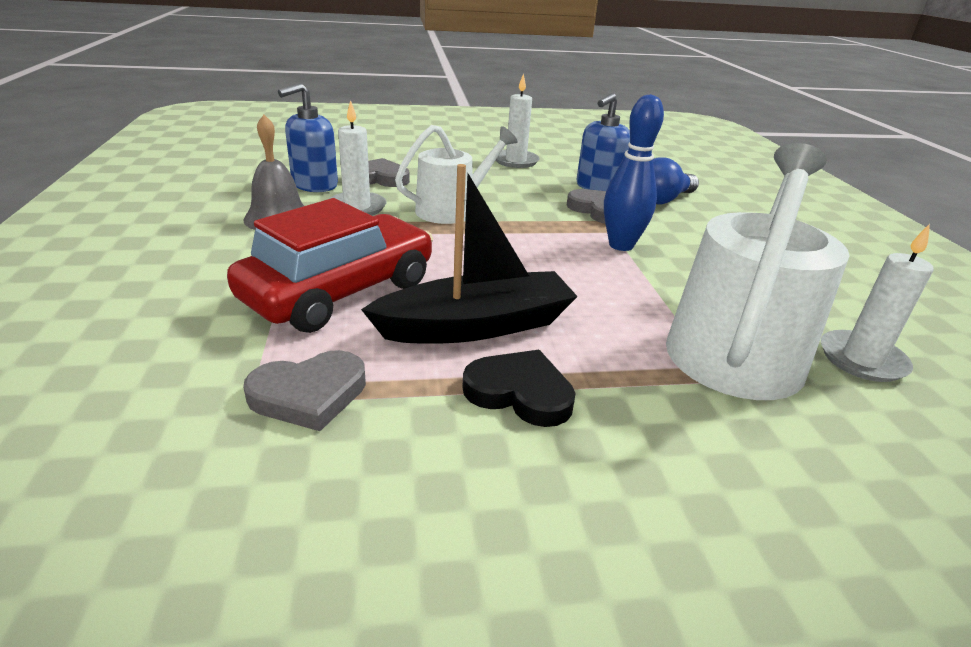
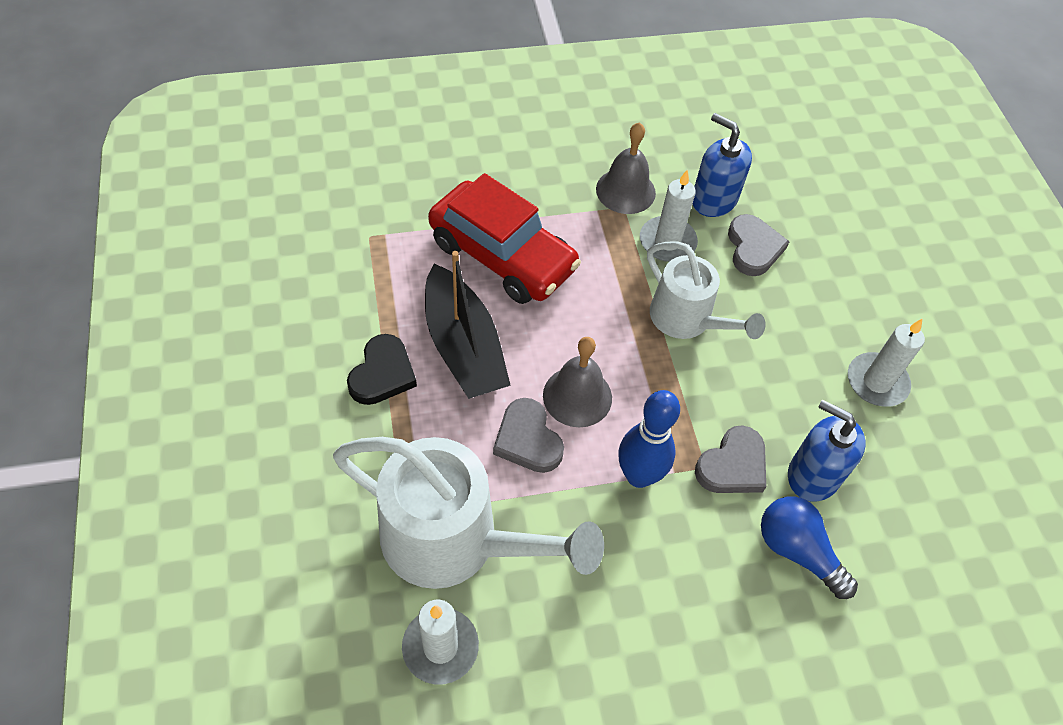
camera: 85 degrees right, 25 degrees up
grey heart [243,350,366,431] -> grey heart moved to [493,398,564,473]
none -> grey bell [543,337,612,427]

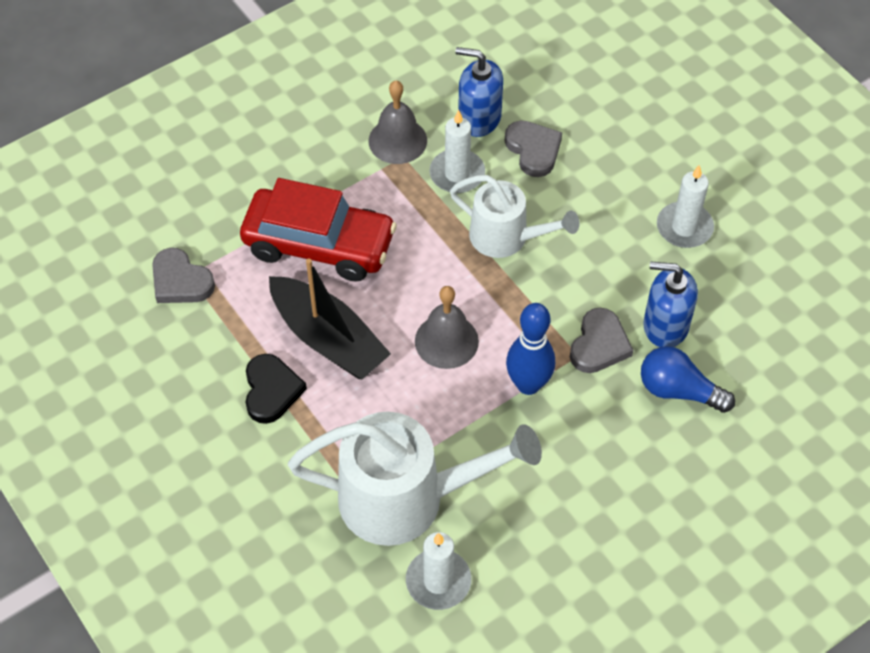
camera: 20 degrees left, 0 degrees up
grey heart [493,398,564,473] -> grey heart moved to [152,248,215,303]

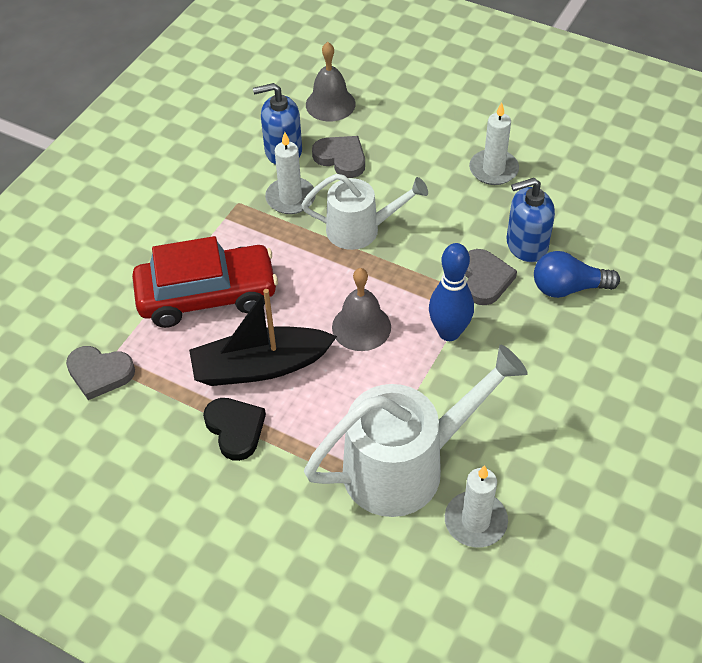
camera: 25 degrees left, 5 degrees down
black boat [269,259,391,379] -> black boat turned 150 degrees clockwise [189,289,337,386]
grey bell [369,81,427,164] -> grey bell moved to [306,42,356,122]

